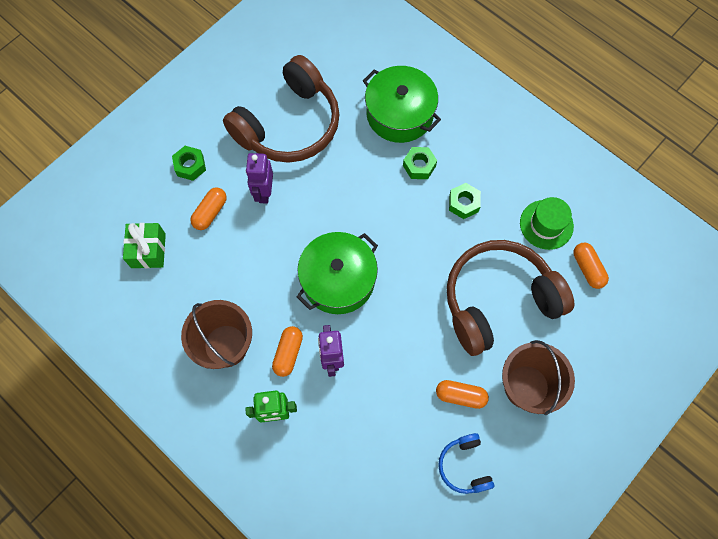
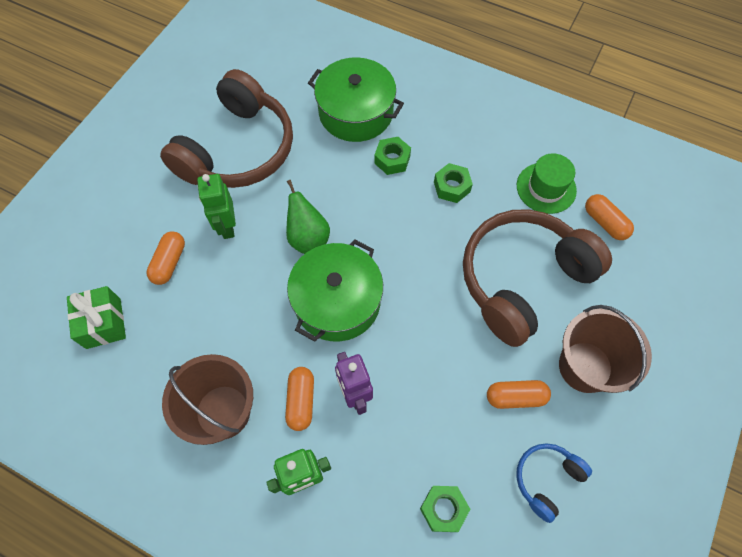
camera: 15 degrees left, 5 degrees down
green nut [172,146,206,181] -> green nut moved to [420,486,470,532]
purple robot [246,153,273,204] -> green robot [197,174,236,239]
blue headphones [438,433,494,494] -> blue headphones turned 75 degrees clockwise [516,443,592,523]
none -> green pear [286,180,330,254]

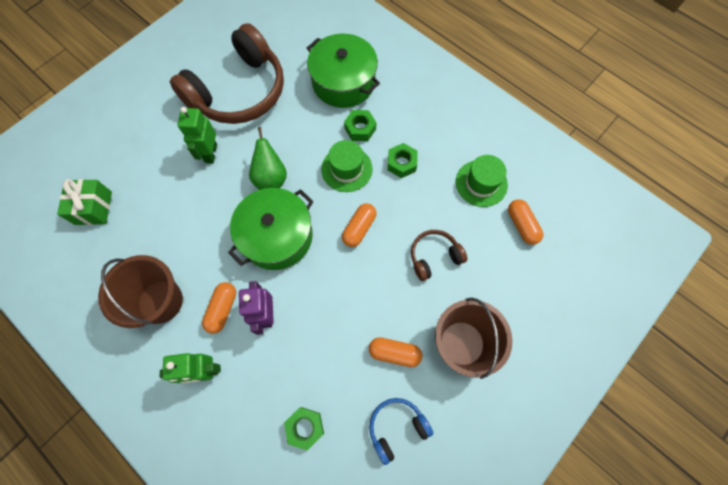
camera: 15 degrees right, 5 degrees up
orange capsule [146,231,185,285] -> orange capsule moved to [342,203,377,247]
brown headphones [463,209,612,347] -> brown headphones [411,230,467,281], size x0.45
none -> green hat [321,140,373,192]

